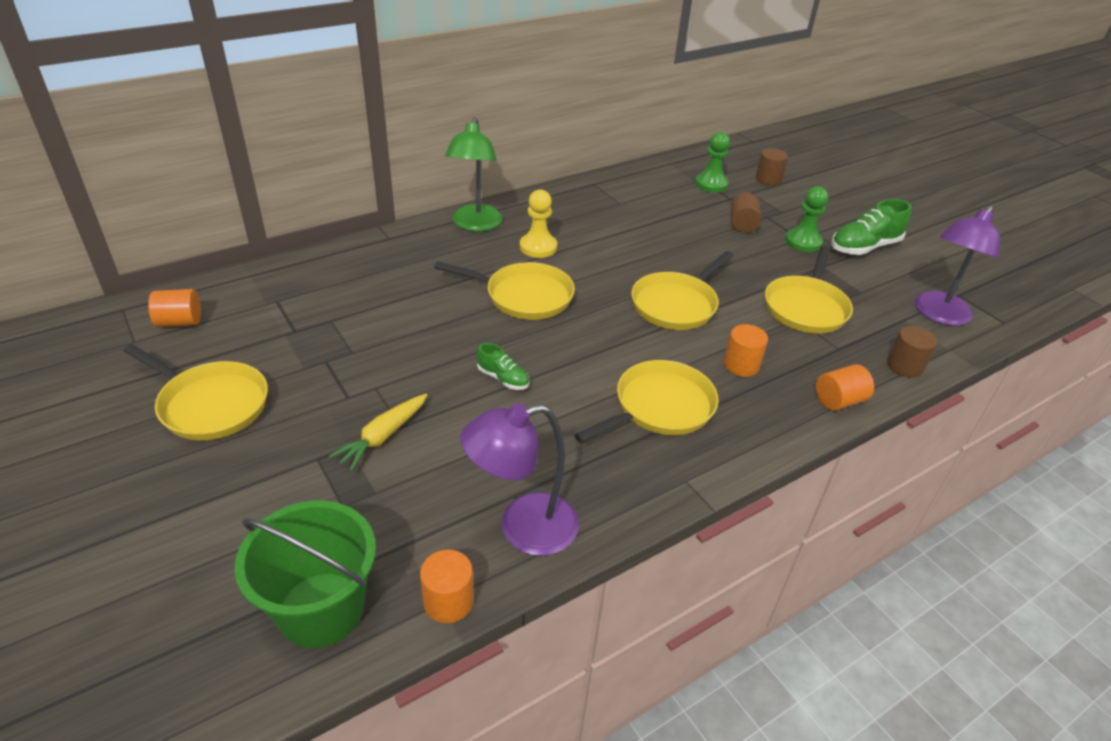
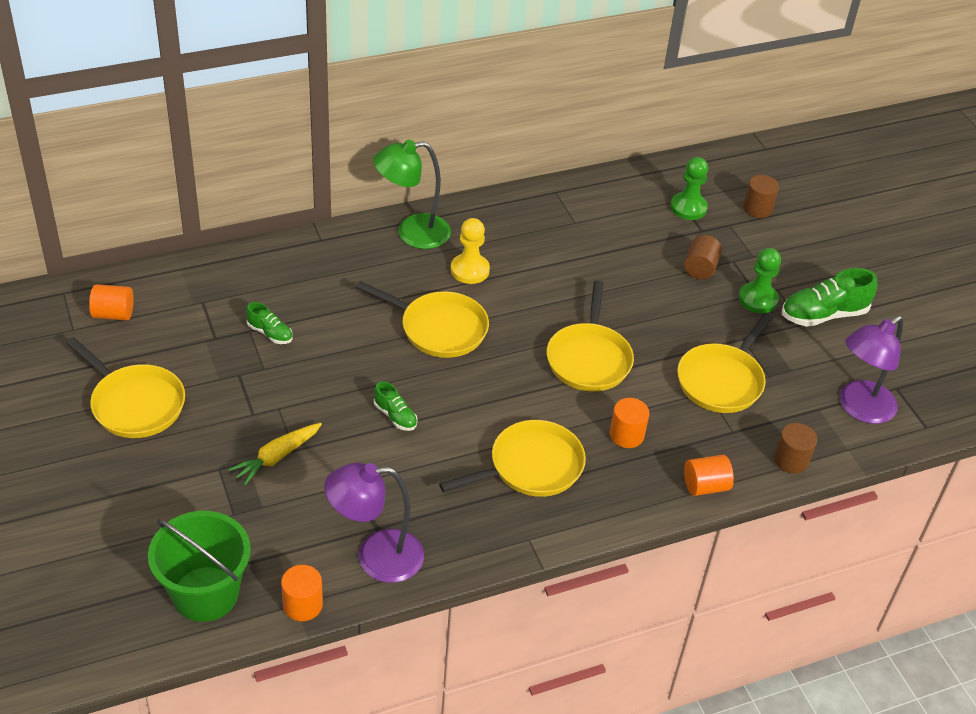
camera: 10 degrees right, 5 degrees up
green lamp [445,117,502,232] -> green lamp turned 60 degrees clockwise [373,140,451,249]
yellow pan [631,251,733,330] -> yellow pan turned 45 degrees counterclockwise [547,280,634,392]
none -> green shoe [246,302,293,344]

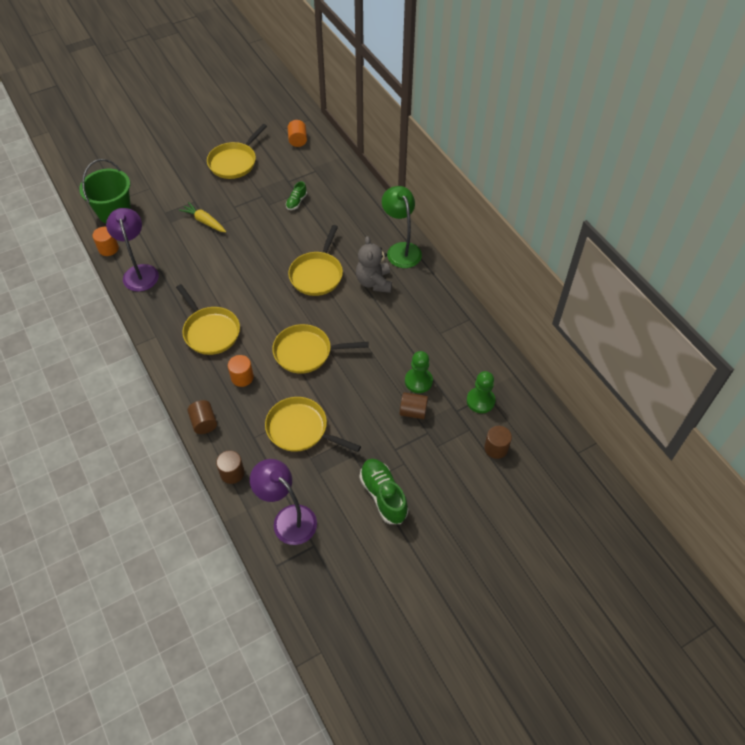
camera: 85 degrees right, 10 degrees up
green shoe [374,381,417,431] -> none
yellow pawn [451,218,490,284] -> grey teddy bear [356,236,392,293]
orange cylinder [684,455,734,496] -> brown cylinder [187,400,217,434]
green pawn [739,248,781,313] -> green pawn moved to [405,351,433,393]

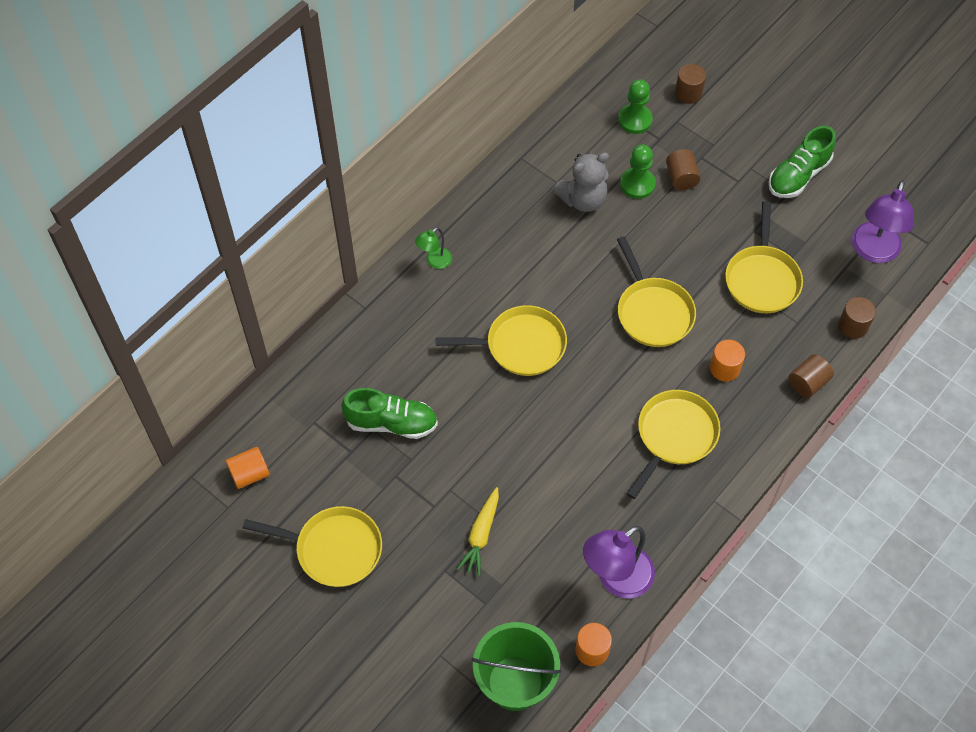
camera: 110 degrees left, 5 degrees up
green shoe [286,181,307,210] -> green shoe [341,388,438,439], size x1.83
grey teddy bear [356,236,392,293] -> grey teddy bear moved to [553,152,609,212]
green lamp [382,186,422,268] -> green lamp [415,227,452,269], size x0.52

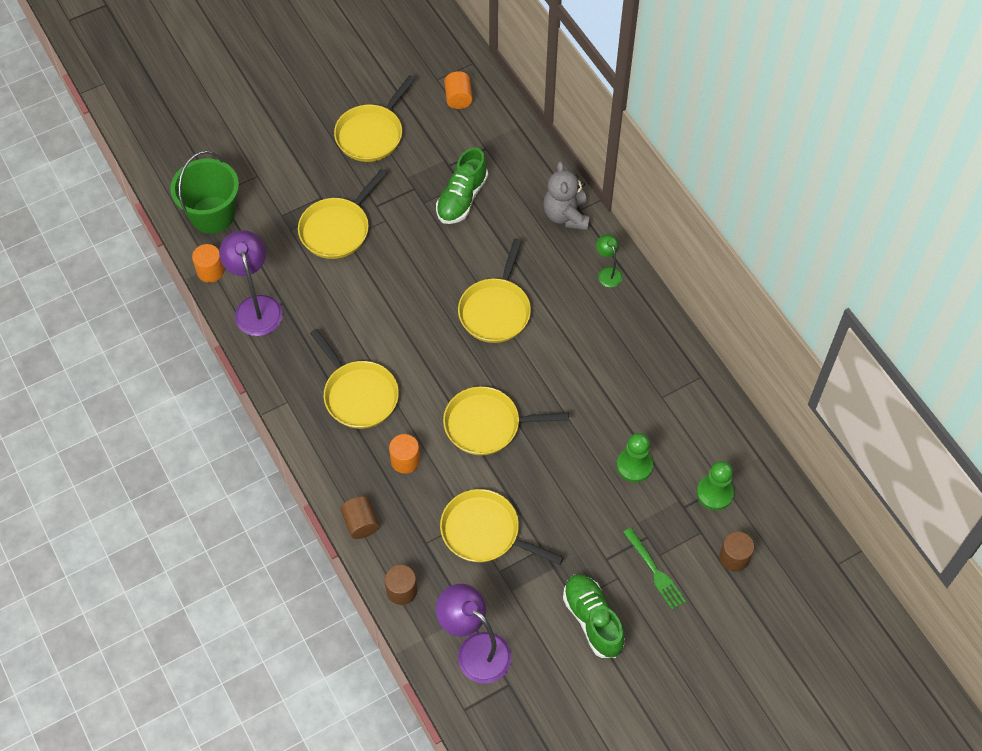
camera: 110 degrees right, 0 degrees up
yellow carrot [457,487,499,576] -> yellow pan [298,169,387,259]
grey teddy bear [553,152,609,212] -> grey teddy bear moved to [544,161,590,230]
brown cylinder [666,149,701,190] -> none
none -> green fork [623,528,686,610]

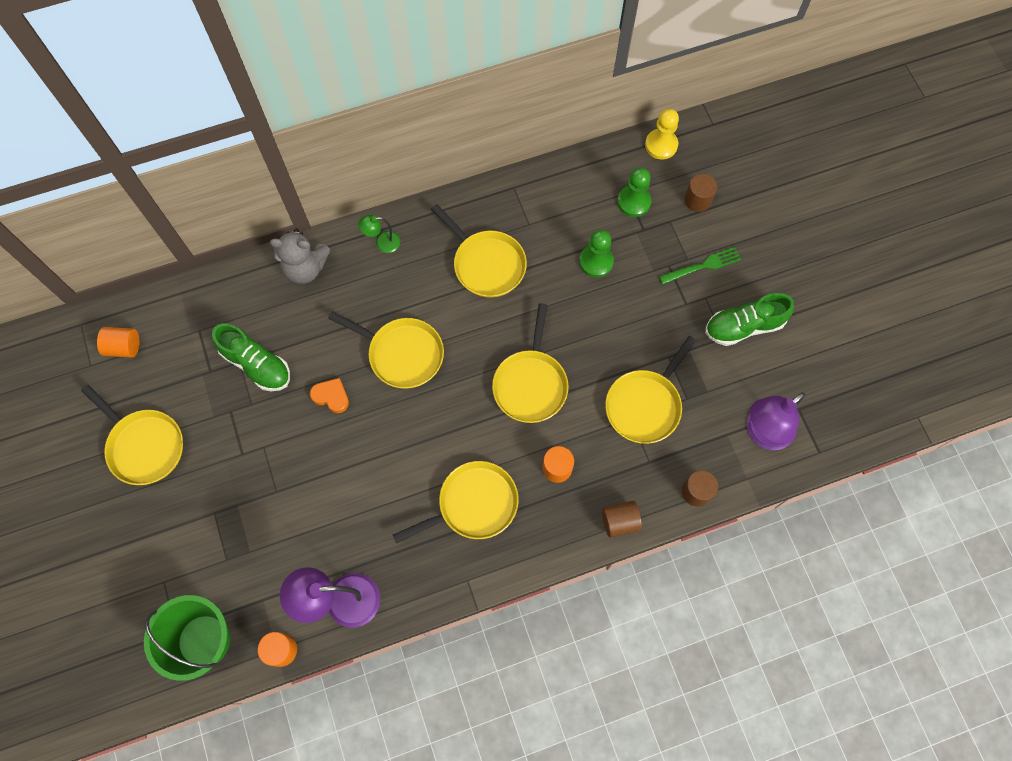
camera: 80 degrees left, 10 degrees up
yellow pan [298,169,387,259] -> yellow pan moved to [431,204,527,298]
none -> orange heart [310,378,349,413]
none -> yellow pawn [645,109,679,159]

